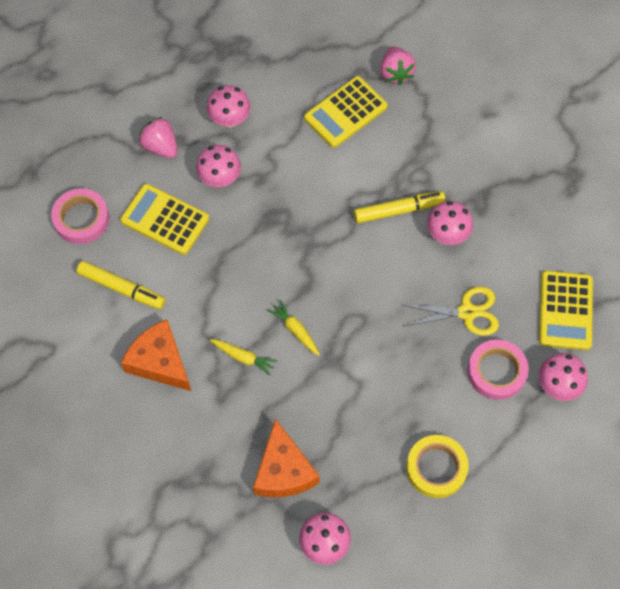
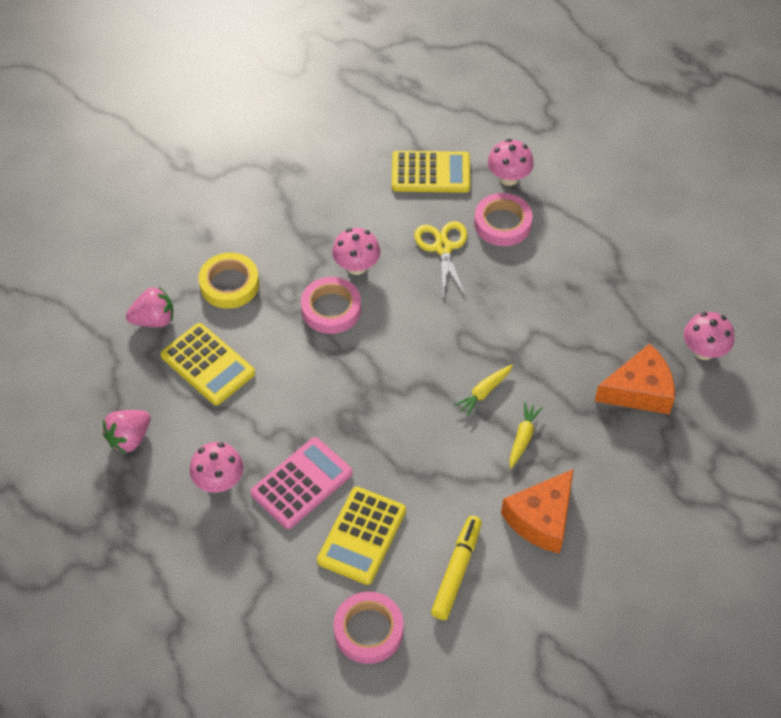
camera: 95 degrees left, 10 degrees down
pink strawberry [139,117,178,158] -> pink strawberry moved to [103,410,150,454]
pink mushroom [196,145,241,187] -> pink calculator [251,437,353,529]
yellow marker [354,191,446,223] -> pink tape [301,277,361,334]
yellow tape [406,435,469,498] -> yellow tape moved to [199,253,259,309]

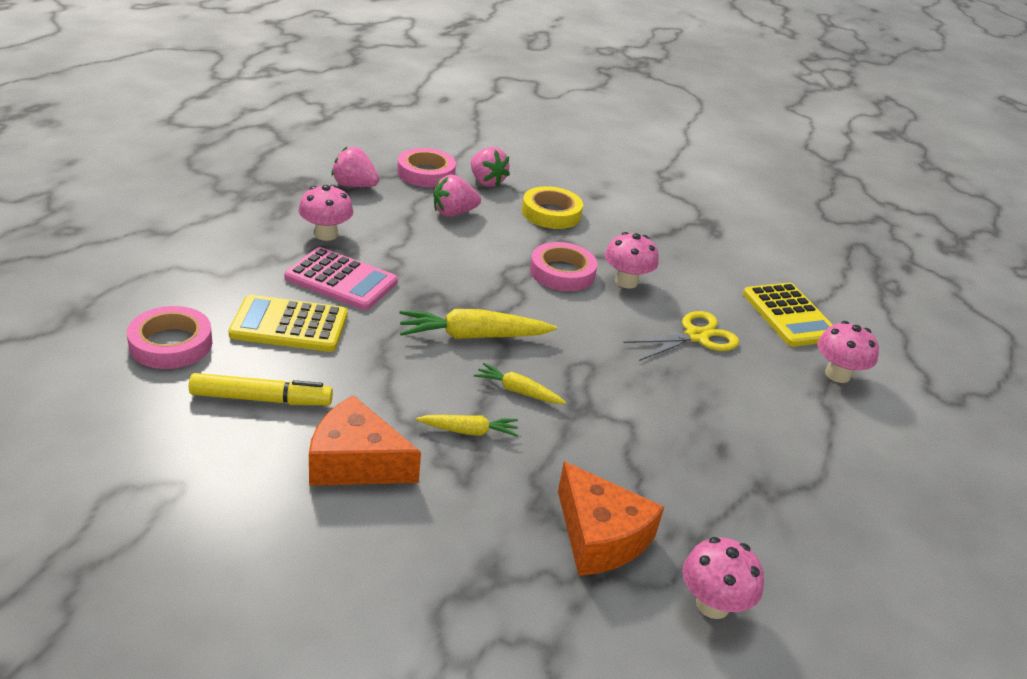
camera: 65 degrees right, 20 degrees down
yellow calculator [161,323,255,405] -> pink strawberry [433,175,481,217]
pink tape [474,193,533,246] -> pink tape moved to [397,148,456,187]
none -> yellow carrot [399,309,557,339]

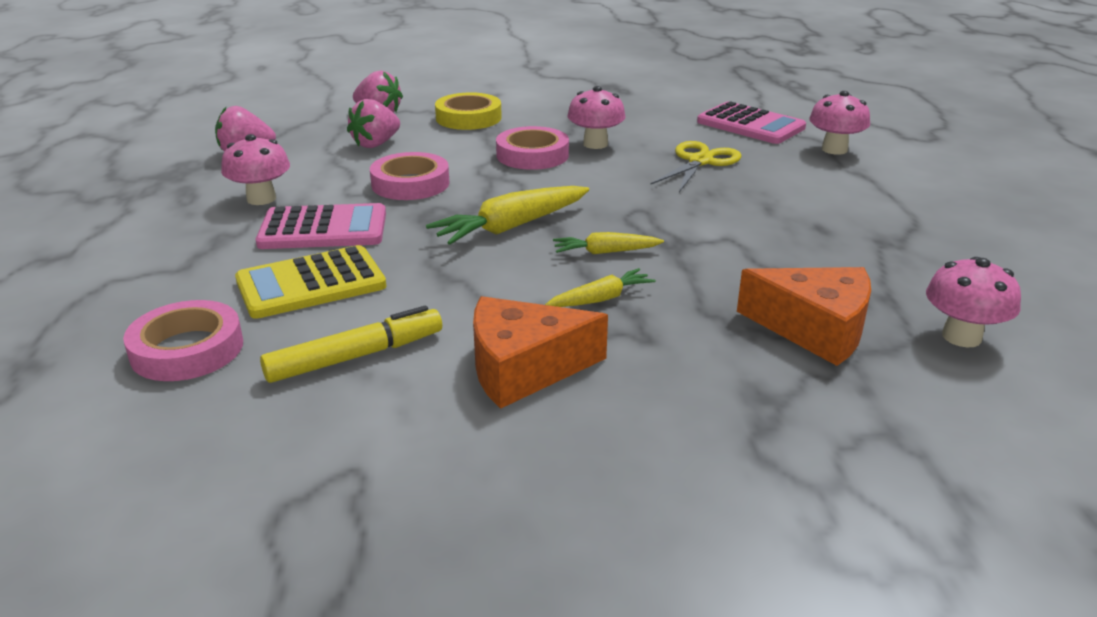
camera: 25 degrees left, 5 degrees down
pink tape [397,148,456,187] -> pink tape moved to [370,152,450,200]
yellow calculator [743,283,833,347] -> pink calculator [697,101,806,144]

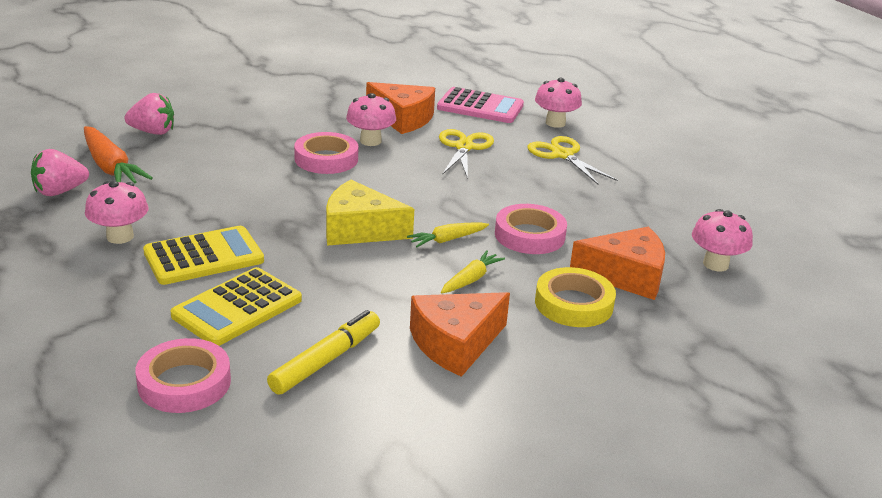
camera: 25 degrees left, 0 degrees up
pink calculator [256,203,386,249] -> yellow calculator [143,226,264,285]
pink strawberry [347,99,400,148] -> none
pink tape [370,152,450,200] -> pink tape moved to [495,204,567,254]
yellow carrot [426,186,589,245] -> yellow cheese [326,180,414,246]
yellow tape [435,92,502,130] -> yellow tape moved to [535,267,616,327]
none -> orange carrot [84,126,152,184]
none -> orange cheese [366,82,435,134]
none -> yellow scissors [527,136,618,184]

